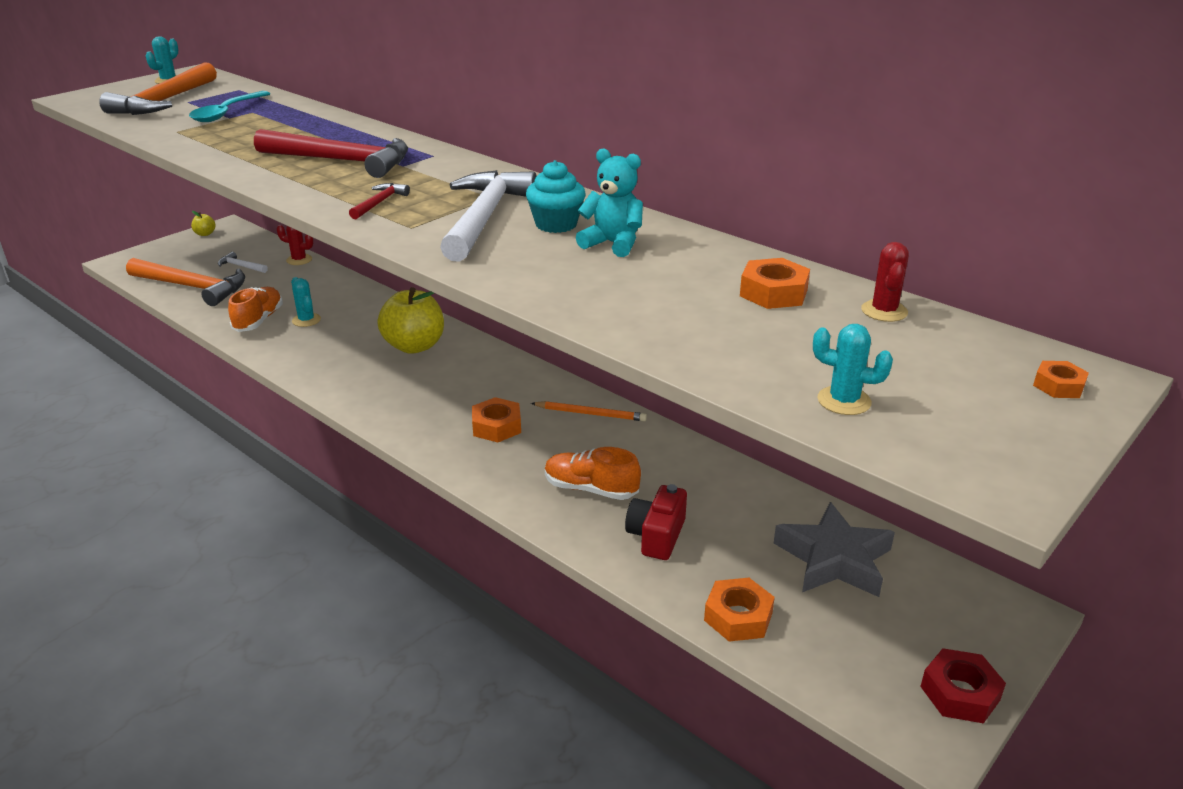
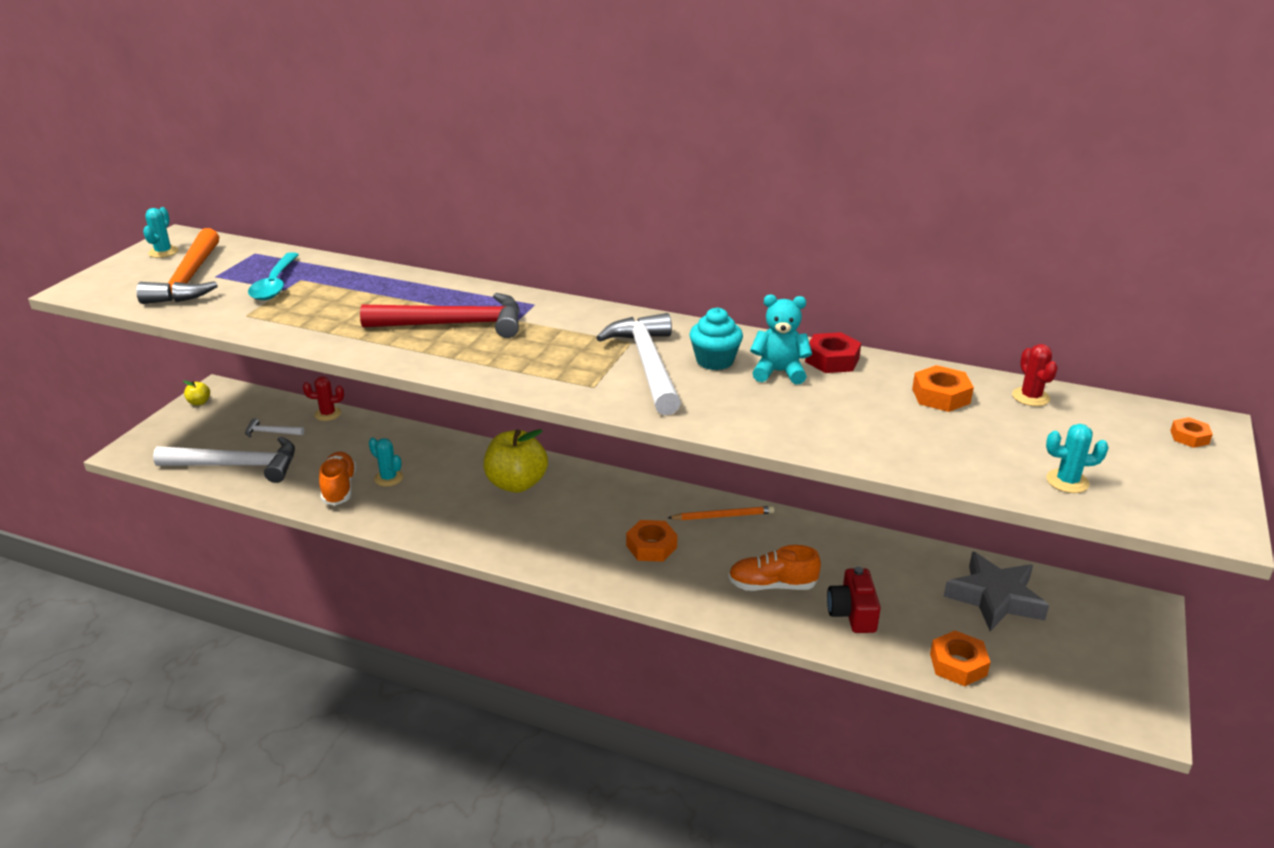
camera: 20 degrees left, 0 degrees up
orange hammer [126,258,245,306] -> white hammer [153,437,295,483]
red hammer [349,183,410,219] -> none
red nut [920,648,1006,723] -> red nut moved to [805,332,861,373]

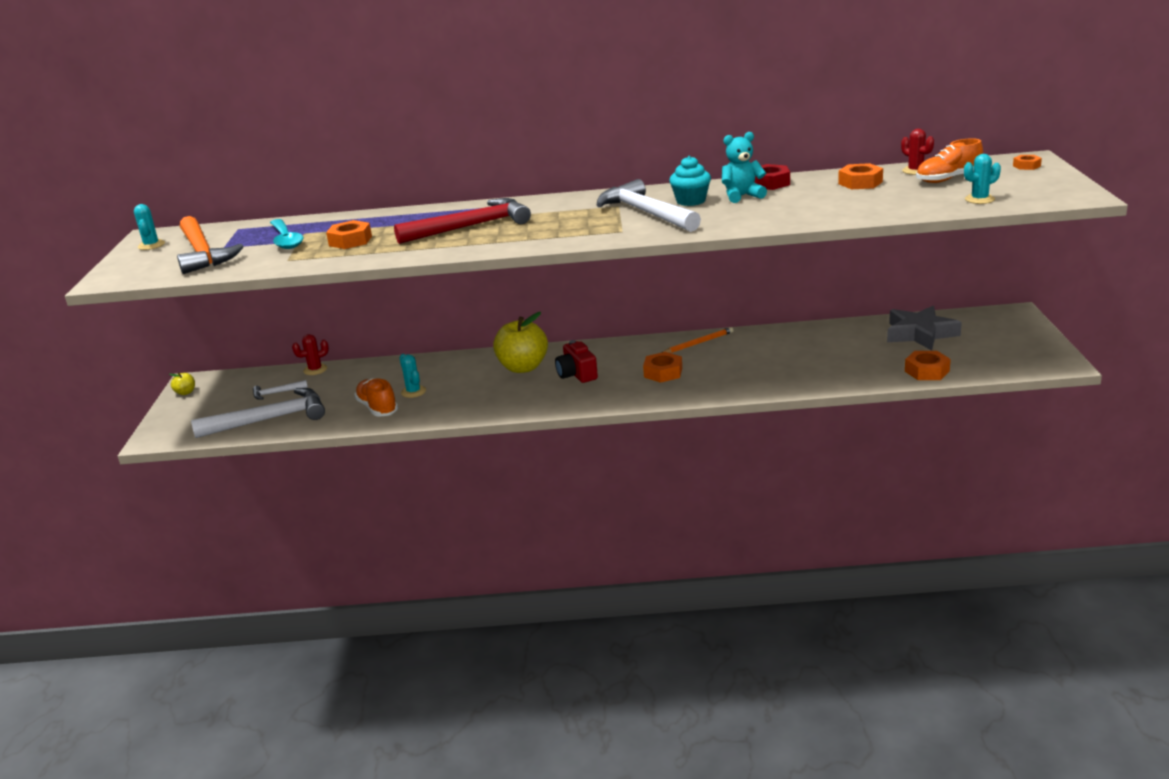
camera: 20 degrees left, 5 degrees down
turquoise cactus [369,438,403,487] -> turquoise cactus turned 45 degrees clockwise [400,354,426,398]
orange shoe [728,545,821,591] -> orange shoe moved to [916,138,983,183]
red camera [827,567,881,633] -> red camera moved to [555,340,598,383]
none -> orange nut [326,220,372,249]

